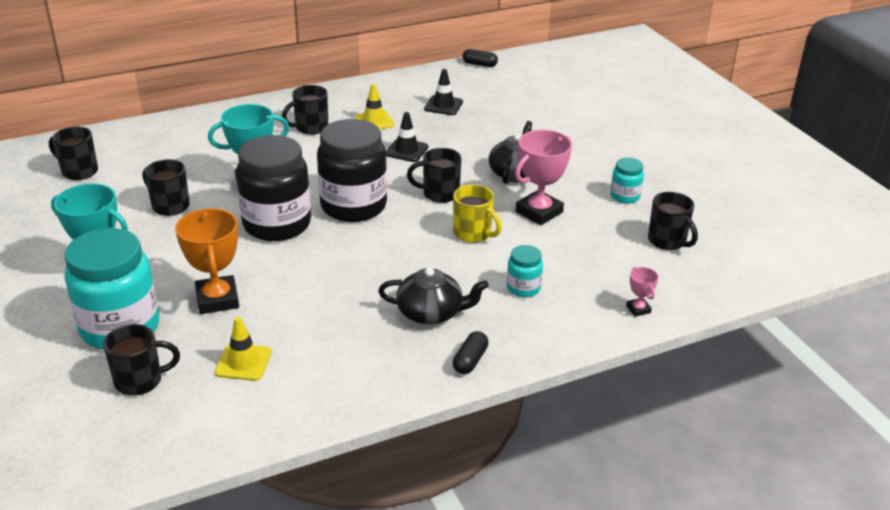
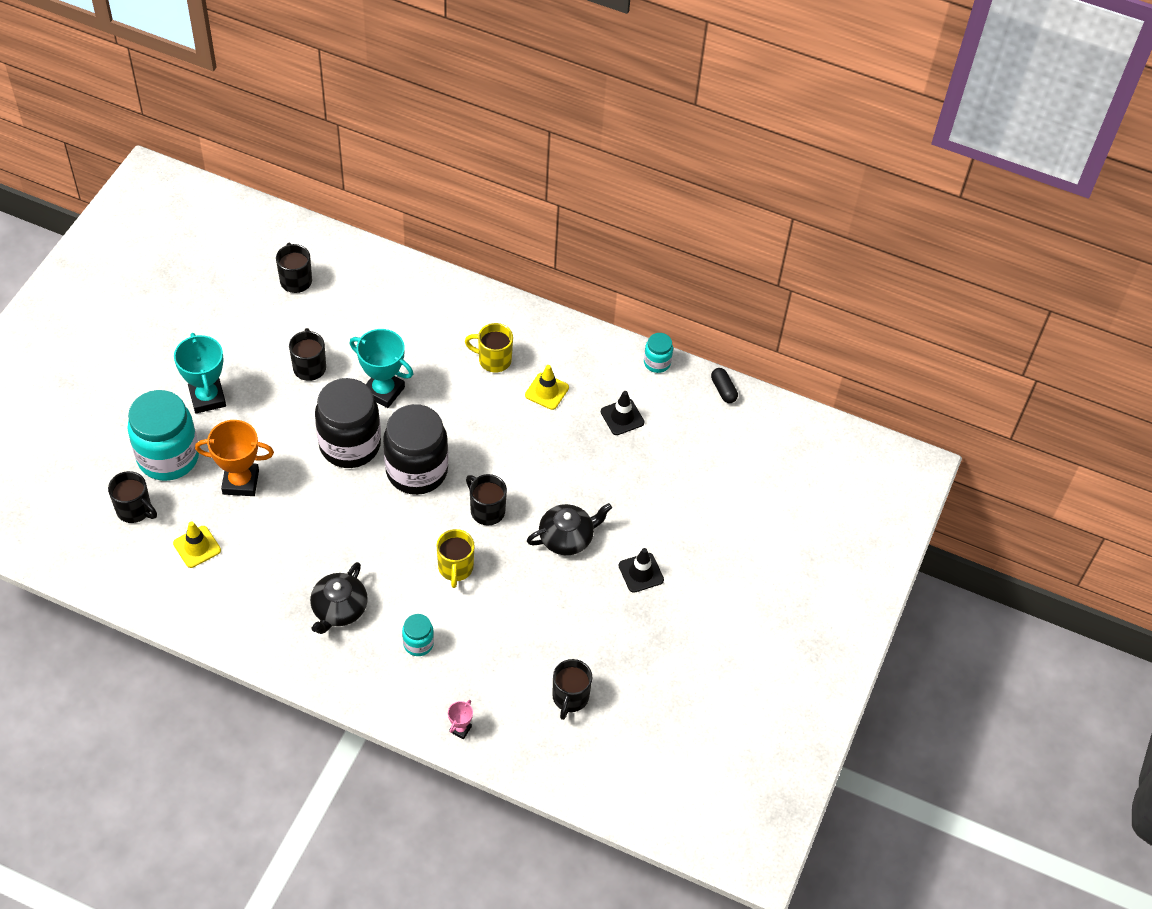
camera: 45 degrees right, 20 degrees up
orange trophy [175,208,239,314] -> orange trophy turned 60 degrees clockwise [195,420,274,496]
black mug [282,85,328,135] -> yellow mug [465,323,513,373]
black teapot [378,267,489,324] -> black teapot turned 60 degrees clockwise [310,562,368,634]
black traffic cone [386,112,428,162] -> black traffic cone moved to [618,548,664,593]
black capsule [453,331,489,374] -> none
pink trophy [515,130,572,225] -> none
turquoise jar [610,157,644,204] -> turquoise jar moved to [644,333,673,373]

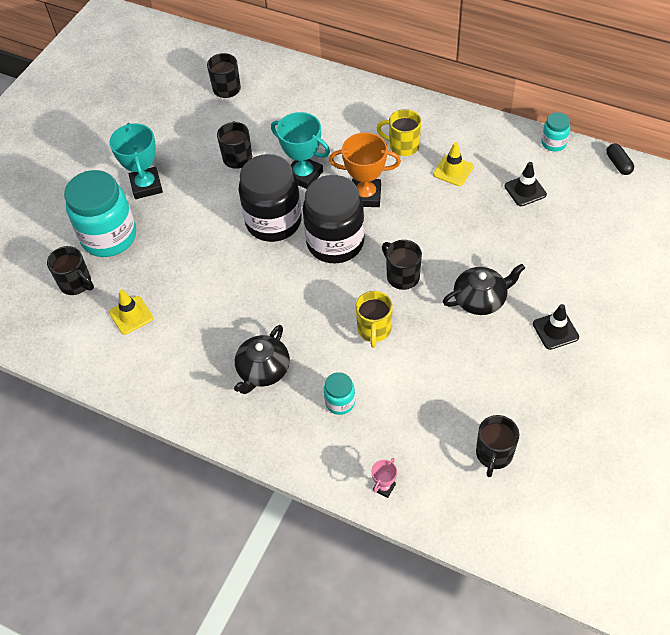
camera: 10 degrees right, 0 degrees up
orange trophy [195,420,274,496] -> orange trophy moved to [329,132,401,207]

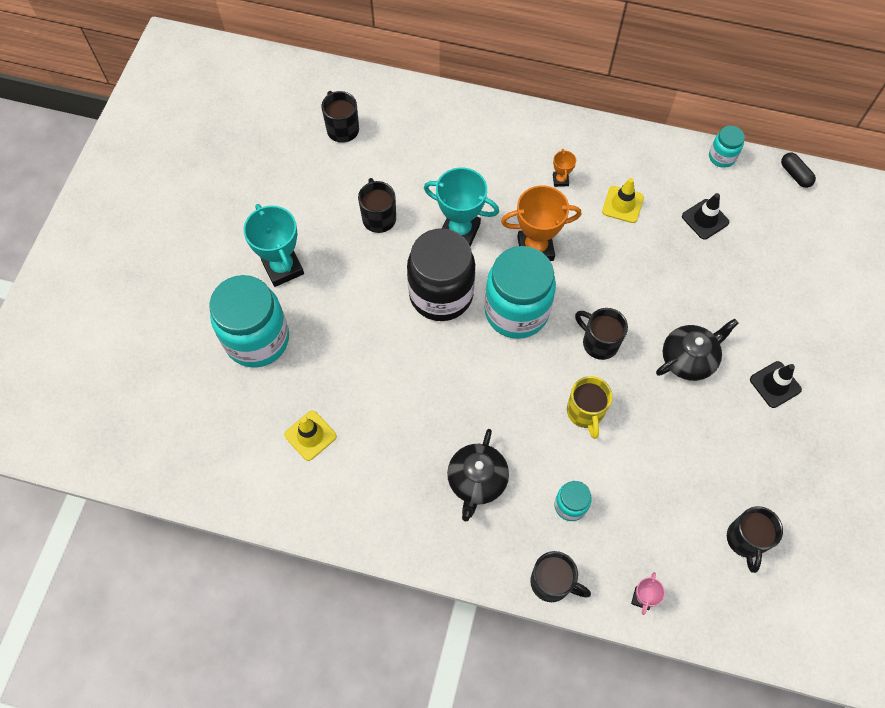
camera: 15 degrees left, 10 degrees up
black mug [47,246,94,295] -> black mug moved to [530,551,591,602]
black jar [302,175,365,263] -> turquoise jar [484,246,556,339]
yellow mug [376,109,421,156] -> orange trophy [553,149,576,187]

